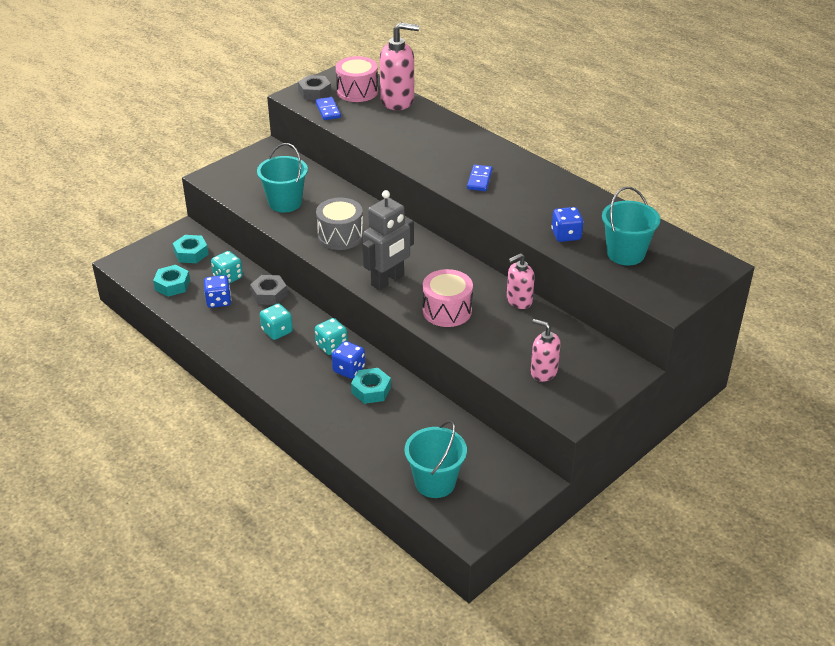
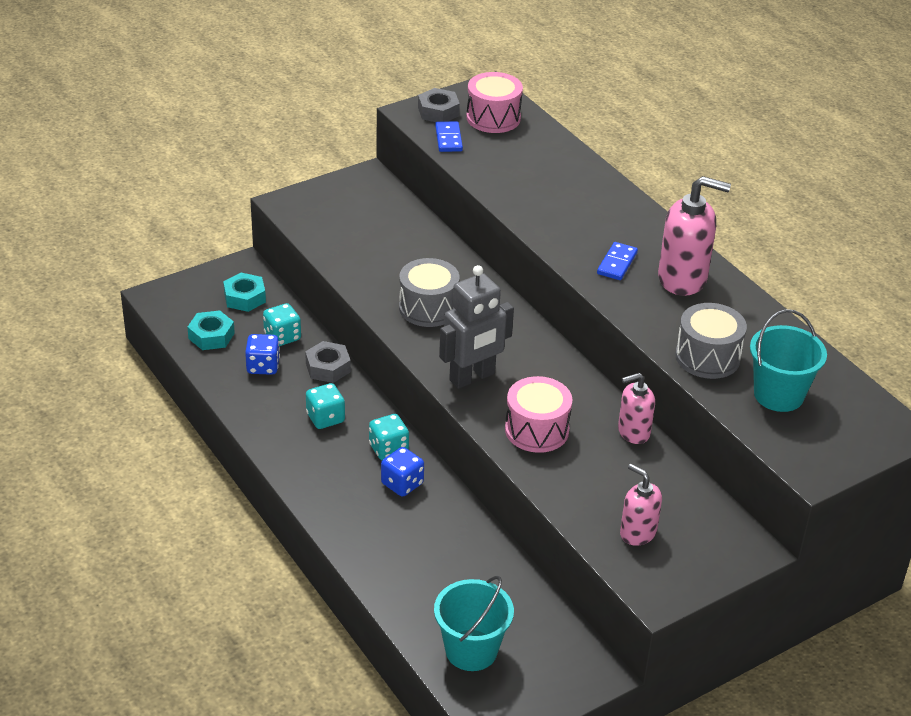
camera: 10 degrees right, 0 degrees up
turquoise bucket [257,143,308,212] -> none
turquoise nut [351,368,391,404] -> none
pink soap dispenser [379,22,419,110] -> pink soap dispenser moved to [658,176,731,296]
blue dice [551,207,583,242] -> grey drum [676,303,747,379]

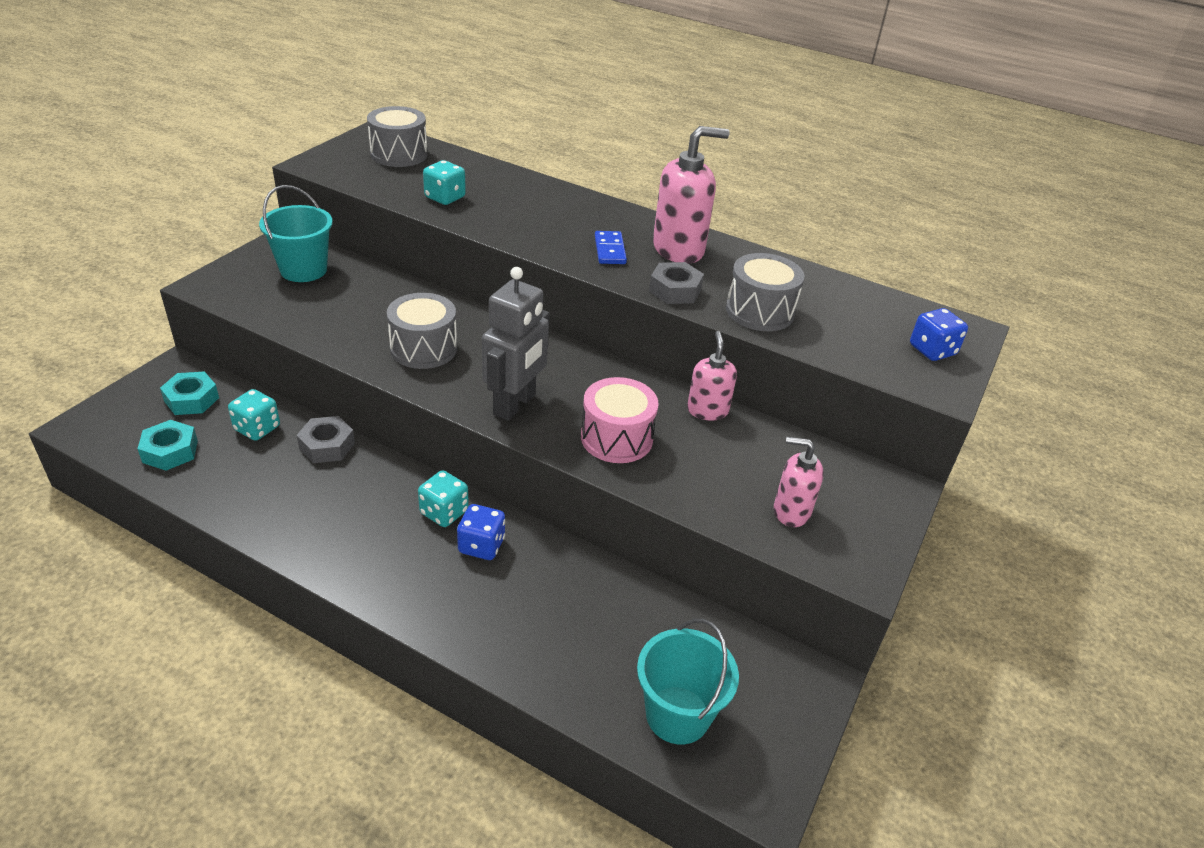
camera: 30 degrees left, 0 degrees up
blue dice [245,334,280,375] -> blue dice moved to [910,308,968,361]
turquoise dice [306,383,345,429] -> turquoise dice moved to [423,160,466,205]
grey nut [418,88,460,122] -> grey nut moved to [649,262,704,304]
blue domino [435,121,463,152] -> none
pink drum [466,72,523,133] -> grey drum [367,106,428,167]
pink soap dispenser [618,373,655,444] -> pink soap dispenser turned 135 degrees clockwise [687,331,737,421]
turquoise bucket [750,309,827,412] -> turquoise bucket moved to [259,185,333,282]

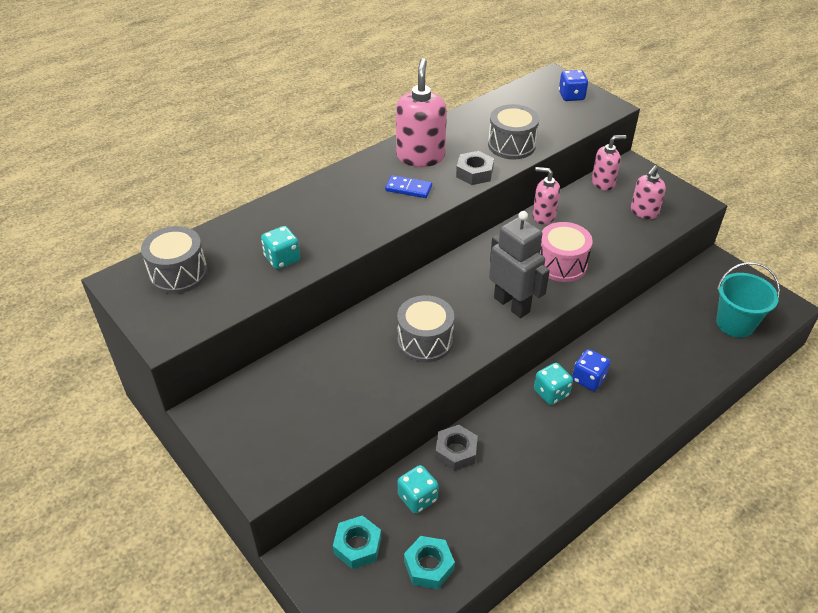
camera: 65 degrees left, 5 degrees up
turquoise bucket [259,185,333,282] -> none
none -> pink soap dispenser [592,135,626,191]

